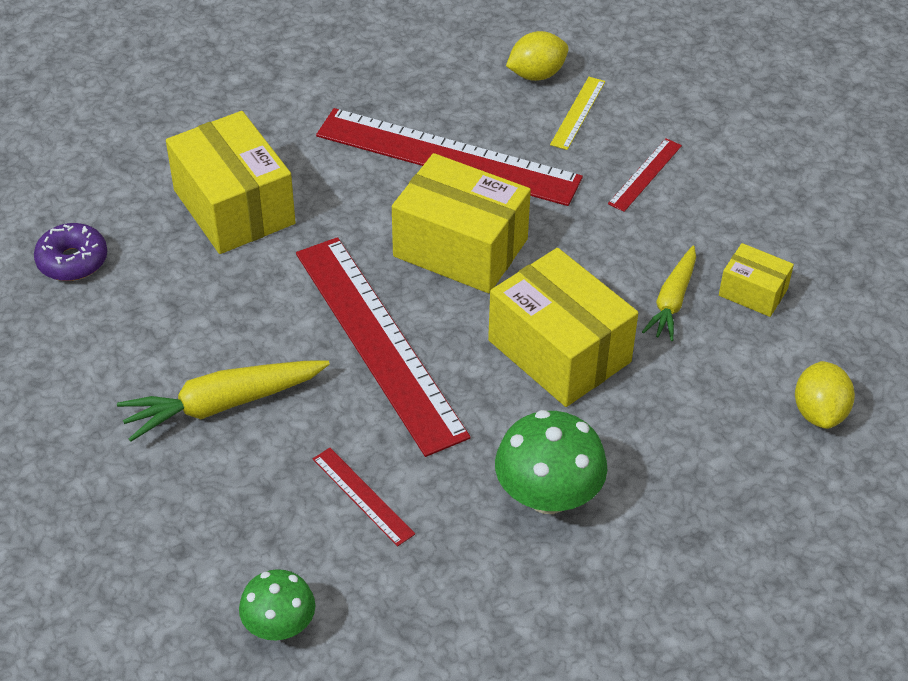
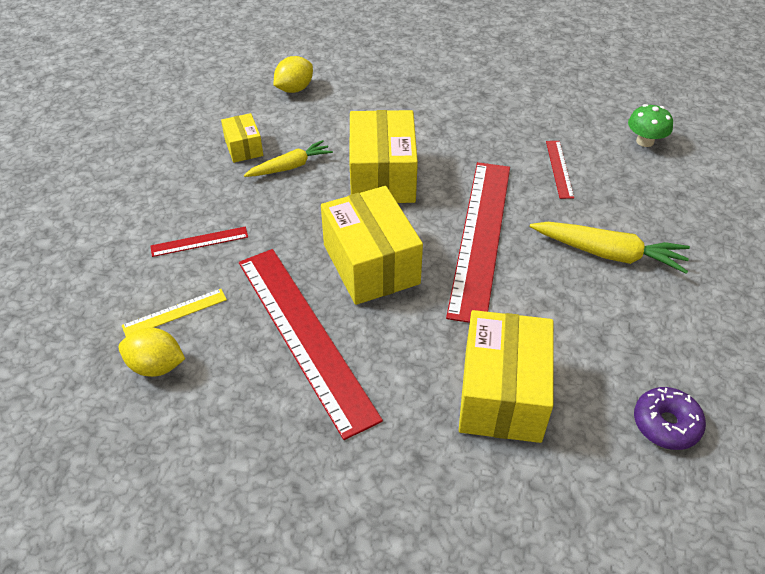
camera: 140 degrees left, 0 degrees up
green mushroom [495,410,607,514] -> none

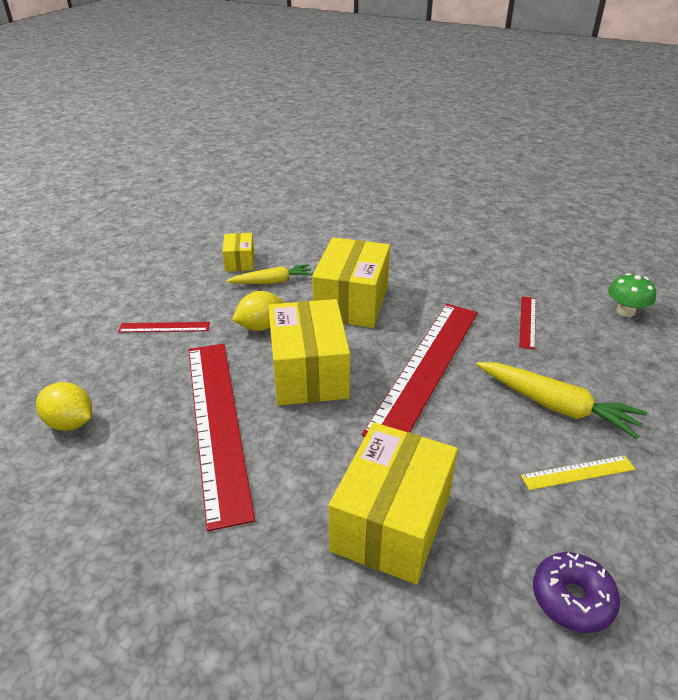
camera: 15 degrees right, 10 degrees down
yellow ruler [122,289,227,337] -> yellow ruler moved to [521,455,636,490]
yellow lemon [274,56,313,93] -> yellow lemon moved to [232,291,284,331]

